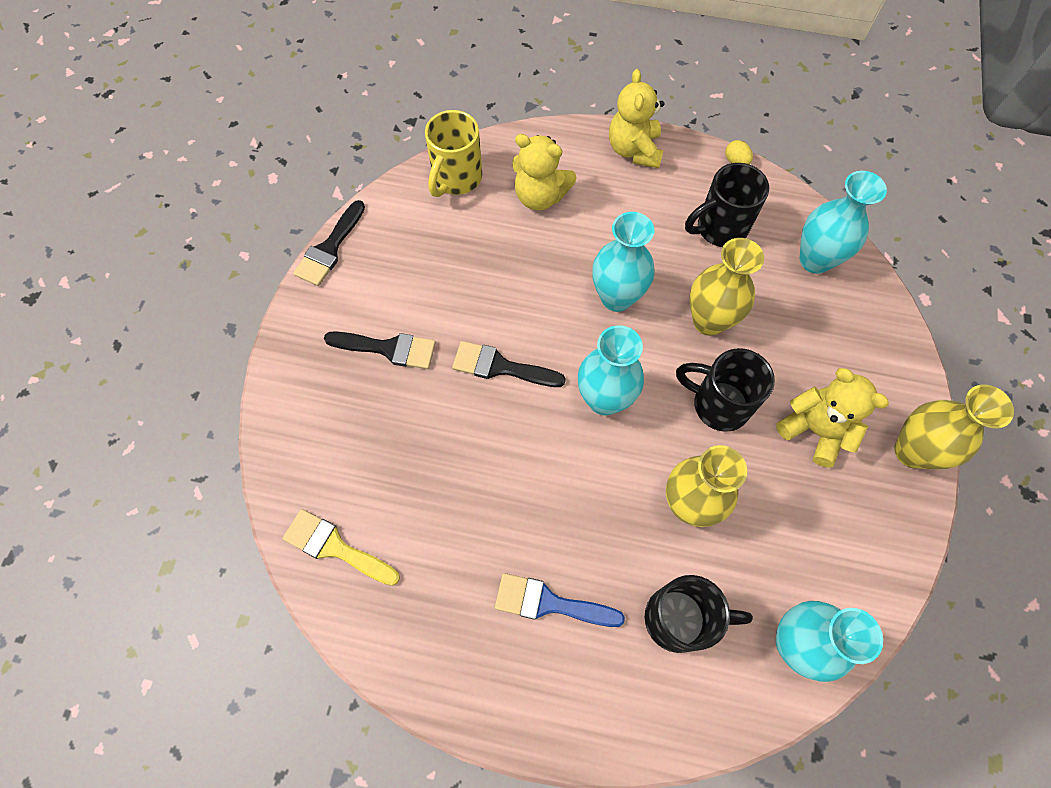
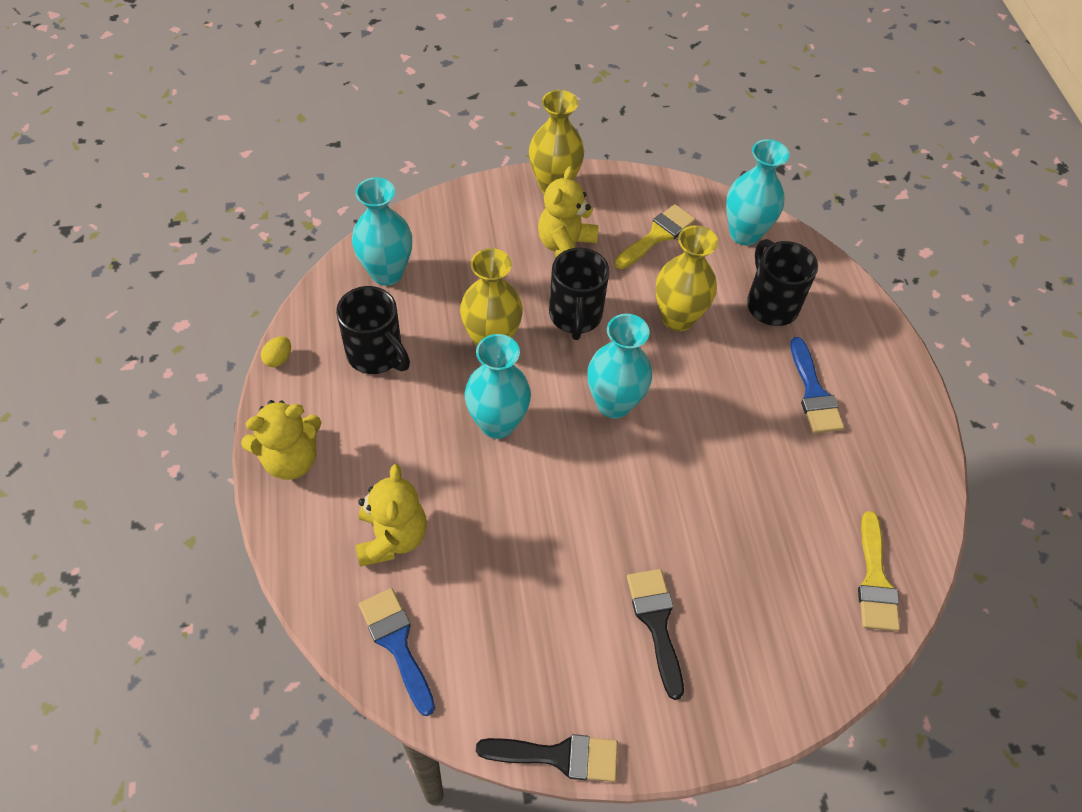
camera: 115 degrees left, 10 degrees down
yellow mug [425,110,482,197] -> blue brush [359,588,435,716]
black brush [452,341,566,387] -> none
none -> yellow brush [615,204,696,269]

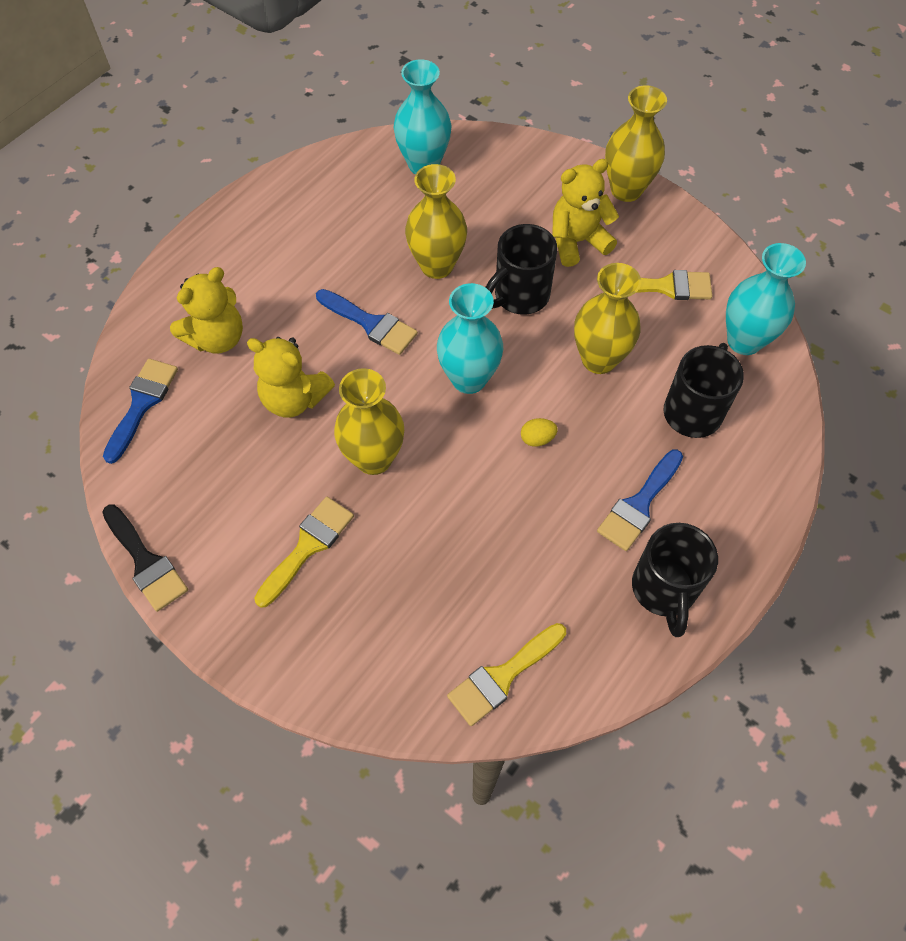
camera: 50 degrees right, 5 degrees up
yellow teddy bear [241,400,321,480] -> yellow teddy bear moved to [247,337,335,418]
yellow egg [261,336,291,367] -> yellow egg moved to [521,418,558,447]
black mug [336,286,410,374] -> black mug moved to [632,523,718,637]
turquoise vase [465,334,531,439] -> blue brush [316,289,418,355]
black brush [627,569,684,700] -> yellow brush [254,497,354,608]
none -> yellow vase [334,368,404,475]

